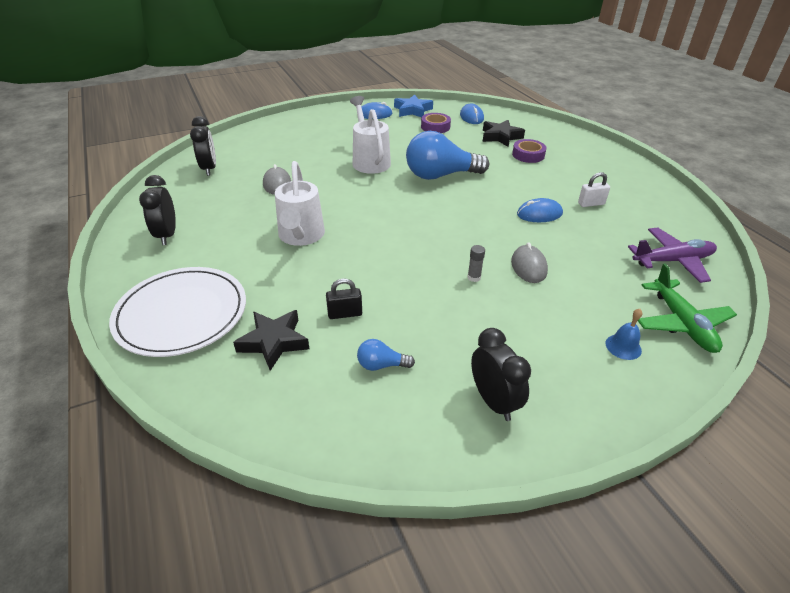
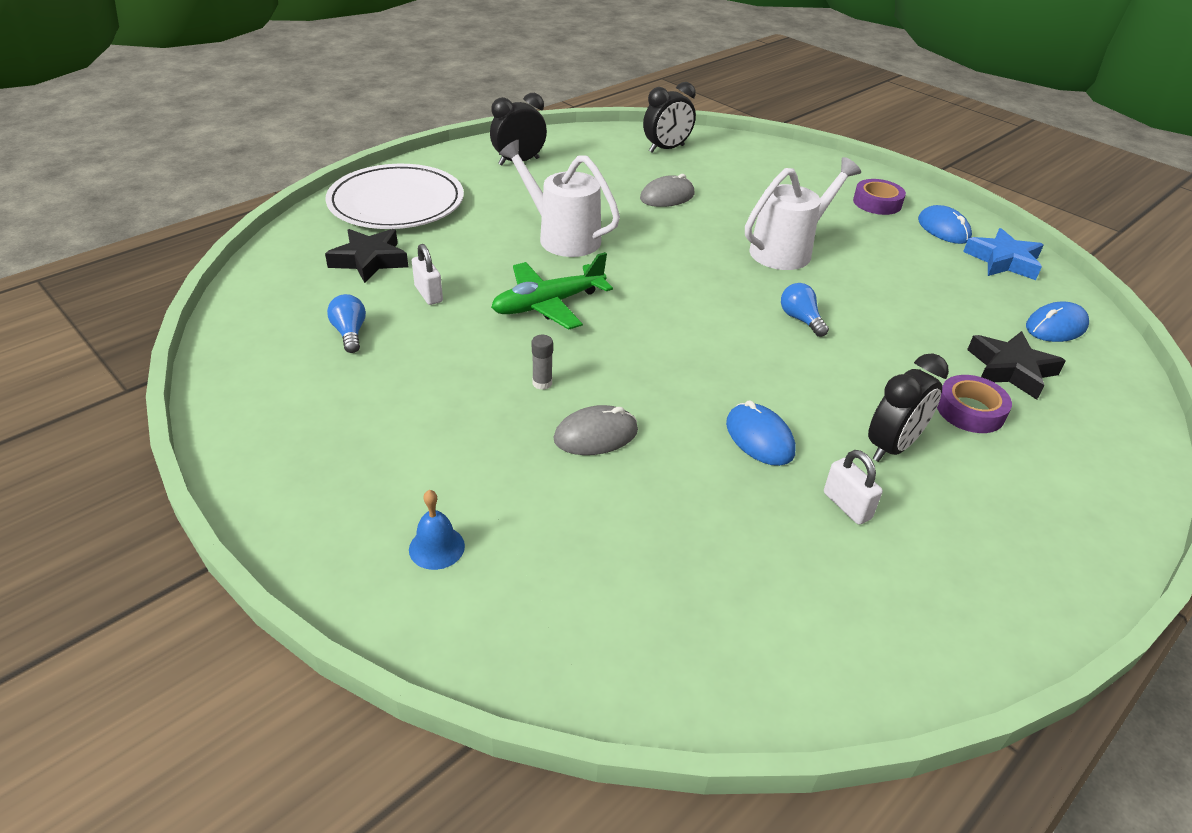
camera: 70 degrees right, 0 degrees up
white watering can [275,161,325,246] -> white watering can turned 60 degrees clockwise [499,140,620,257]
black padlock [326,278,362,319] -> white padlock [412,244,443,305]
blue light bulb [406,131,489,180] -> blue light bulb [781,283,829,337], size x0.44
purple tape [421,113,451,133] -> purple tape moved to [853,179,906,215]
black clock [471,328,531,421] -> black clock moved to [868,353,949,462]
purple plane [628,227,717,283] -> none
green plane [638,264,737,353] -> green plane moved to [491,252,613,330]

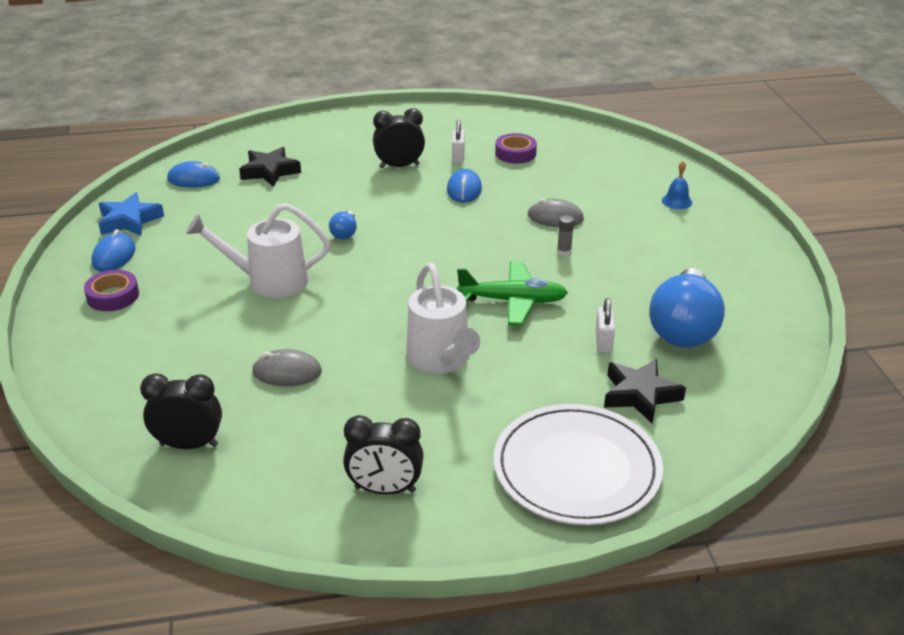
camera: 145 degrees left, 5 degrees down
blue light bulb [327,294,366,353] -> blue light bulb [649,268,725,348], size x2.28
purple tape [937,375,1012,433] -> purple tape moved to [495,133,537,164]

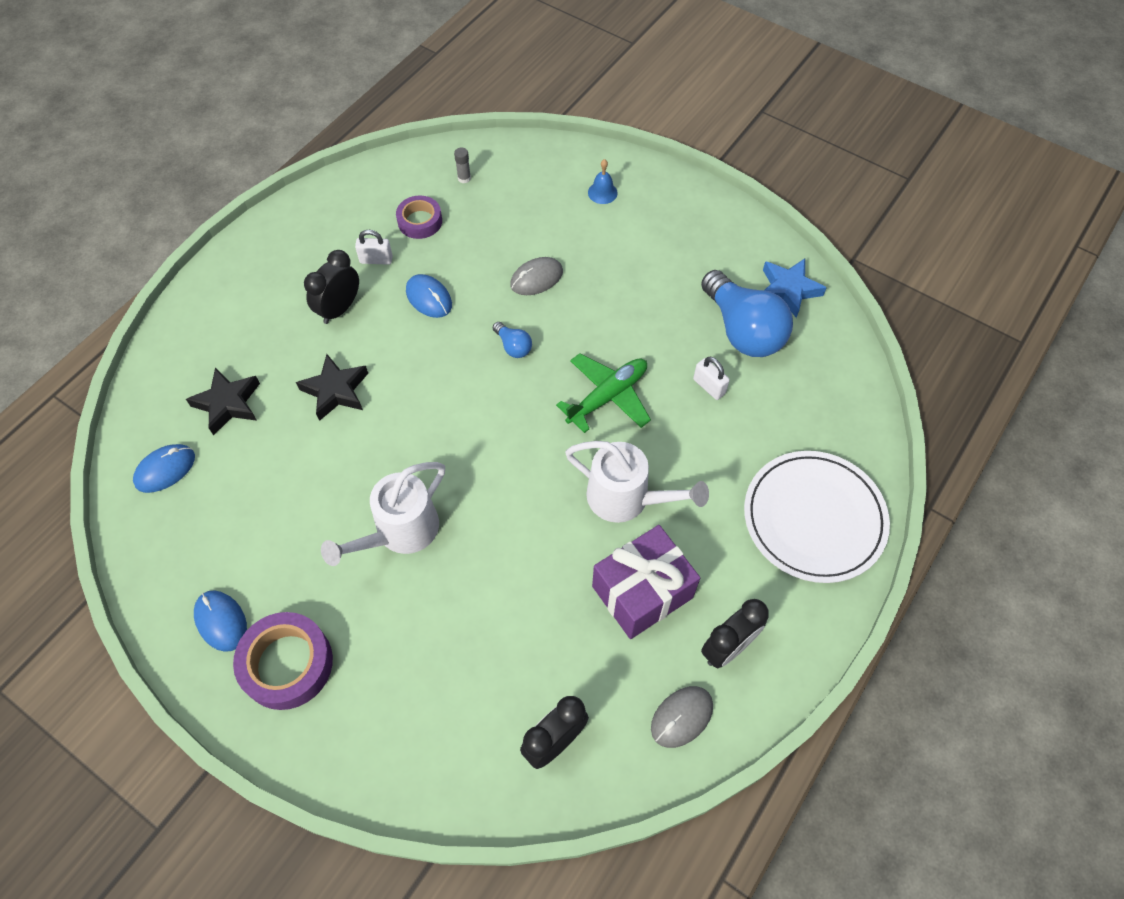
camera: 45 degrees left, 25 degrees up
purple tape [84,270,139,311] -> purple tape [233,612,333,710], size x1.57
blue star [98,192,164,236] -> blue star moved to [763,258,827,318]
grey mouse [252,349,322,386] -> grey mouse moved to [651,686,713,748]
blue light bulb [329,211,357,240] -> blue light bulb moved to [493,322,532,358]
white padlock [452,120,465,163] -> white padlock turned 45 degrees counterclockwise [355,230,393,265]
grey glue stick [557,215,574,256] -> grey glue stick moved to [454,148,471,184]
black star [604,359,686,424] -> black star moved to [296,354,368,421]
none -> purple gift [592,525,700,639]

